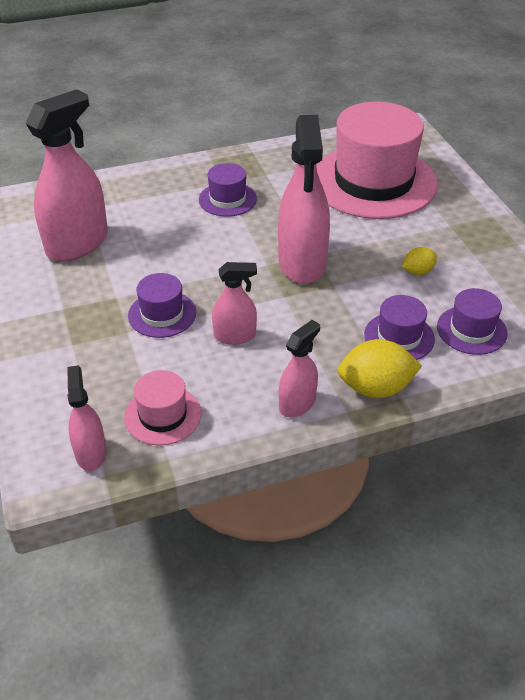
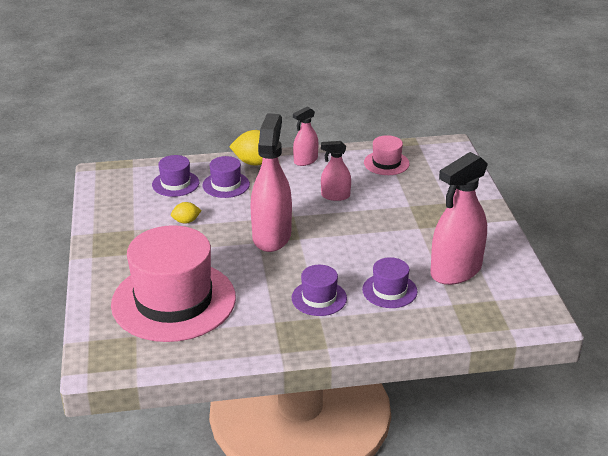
camera: 170 degrees left, 10 degrees down
pink spray bottle [67,365,107,471] -> none
purple hat [128,273,196,338] -> purple hat moved to [362,257,417,308]

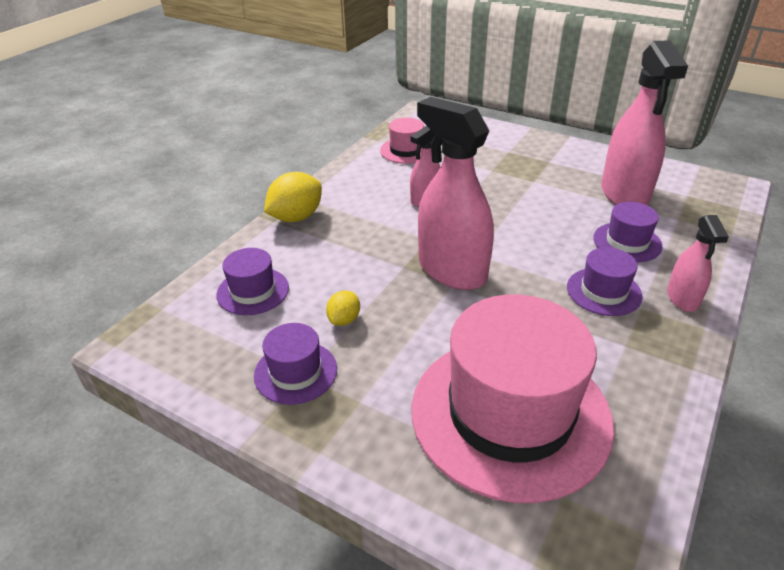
camera: 50 degrees left, 5 degrees up
purple hat [202,156,250,198] -> purple hat moved to [254,323,337,405]
pink spray bottle [293,107,319,166] -> pink spray bottle moved to [667,215,729,312]

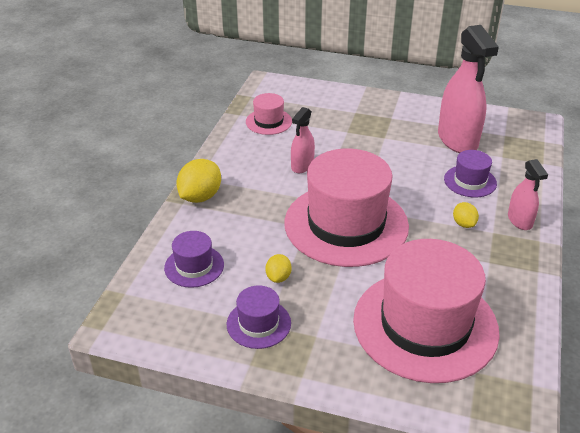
camera: 15 degrees left, 0 degrees up
pink spray bottle [417,97,494,290] -> pink hat [285,148,409,267]
purple hat [567,247,643,316] -> yellow lemon [453,202,479,228]

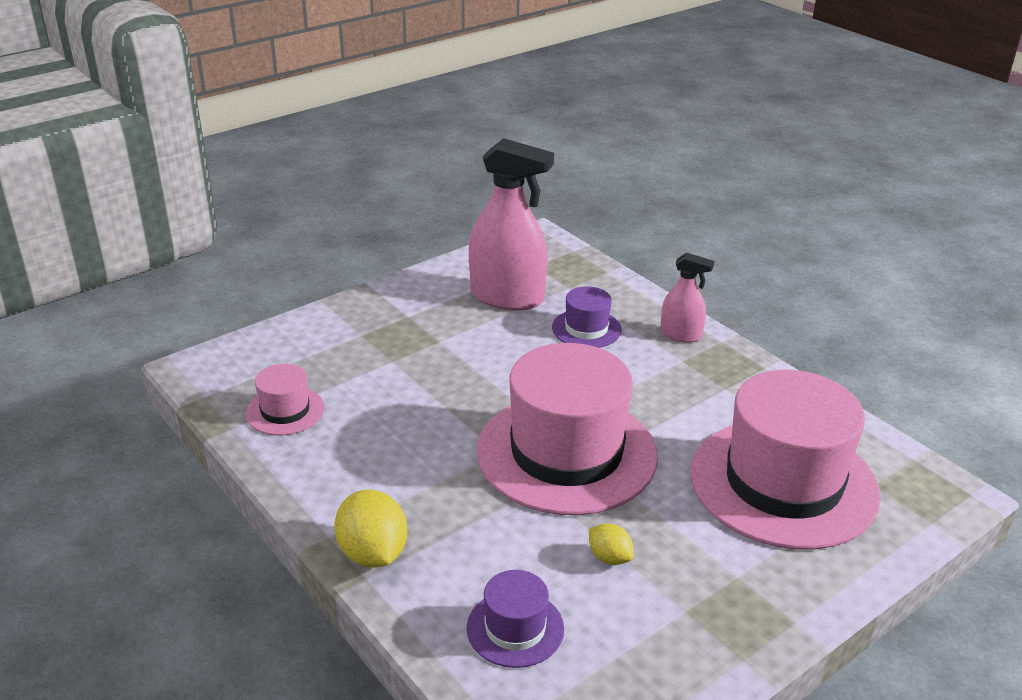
camera: 55 degrees left, 5 degrees down
purple hat [227,285,291,349] -> none
pink spray bottle [291,107,315,173] -> none
yellow lemon [453,202,479,228] -> none

